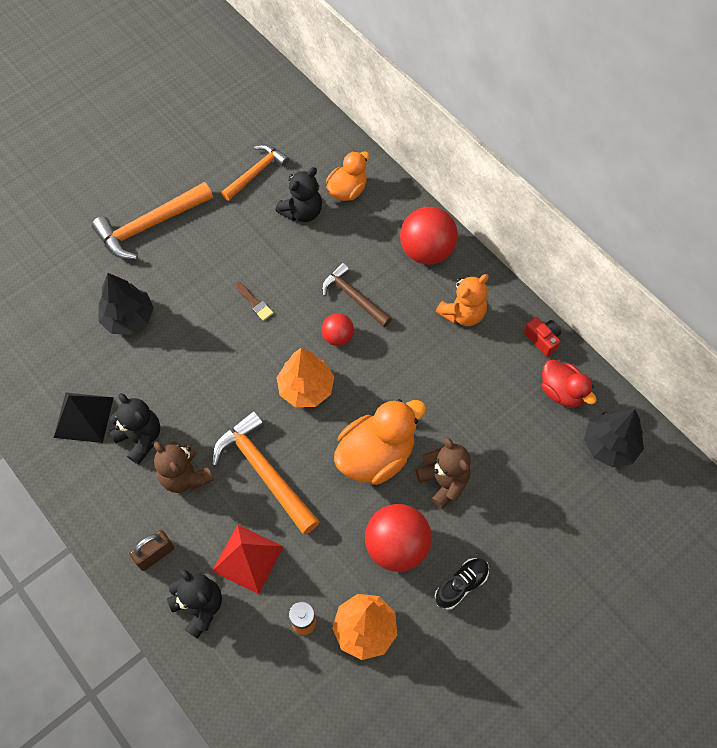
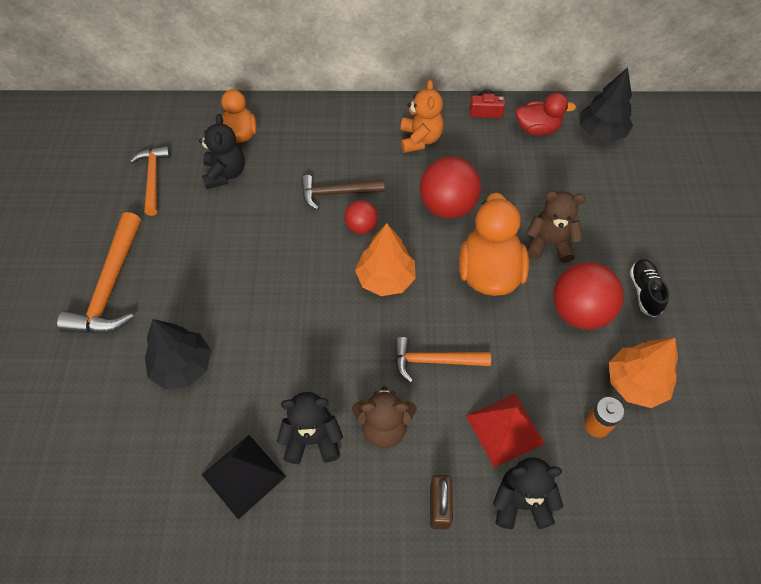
camera: 50 degrees left, 5 degrees down
orange hammer [212,410,320,535] -> orange hammer [395,337,491,383], size x0.65
brown brush [235,282,274,321] -> none
red ball [400,207,458,265] -> red ball moved to [420,157,481,219]

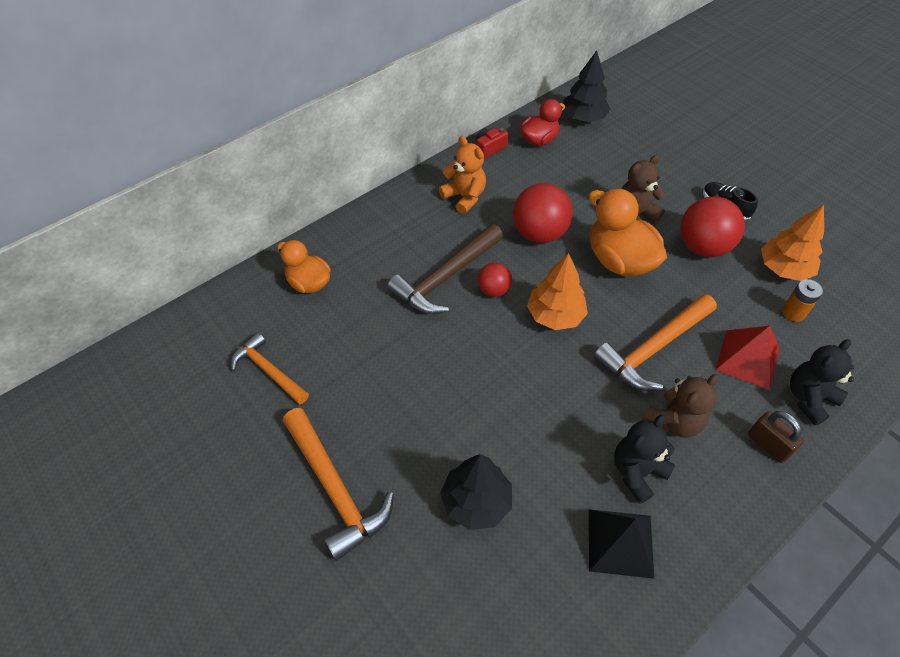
camera: 40 degrees left, 5 degrees down
black teddy bear [199,114,245,189] -> none
brown hammer [301,175,384,210] -> brown hammer [387,224,503,314], size x1.53
orange hammer [395,337,491,383] -> orange hammer [593,294,717,390], size x1.53

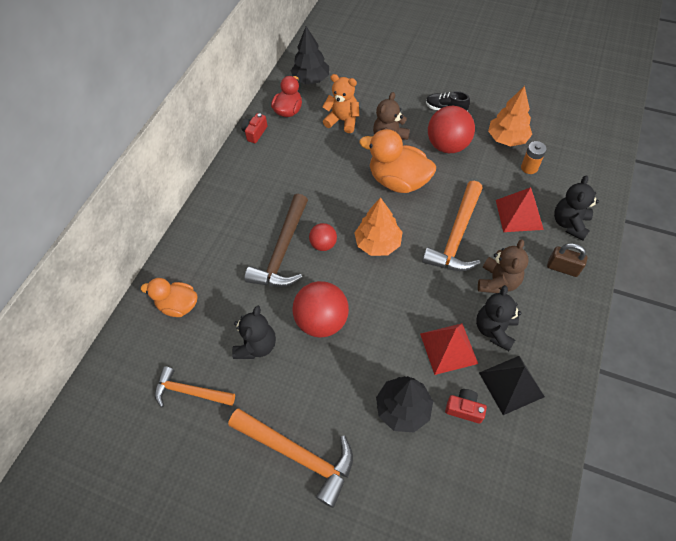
camera: 25 degrees left, 5 degrees up
orange teddy bear [439,136,486,214] -> orange teddy bear moved to [322,74,359,133]
red ball [513,183,573,243] -> red ball moved to [292,281,349,338]
none -> black teddy bear [232,305,276,359]
none -> red pyramid [420,323,478,375]
none -> red camera [445,389,487,424]

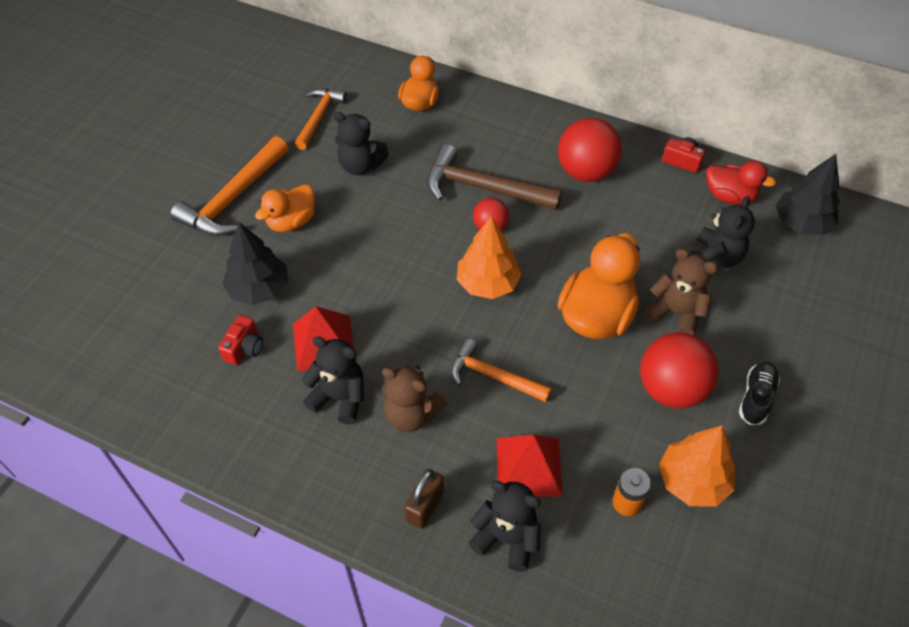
camera: 90 degrees right, 5 degrees down
red ball [292,281,349,338] -> red ball moved to [558,118,622,182]
orange teddy bear [322,74,359,133] -> black teddy bear [691,196,755,268]
orange hammer [422,181,483,271] -> orange hammer [451,339,552,402], size x0.65
black pyramid [479,356,545,415] -> none
none -> orange duck [255,184,315,232]

